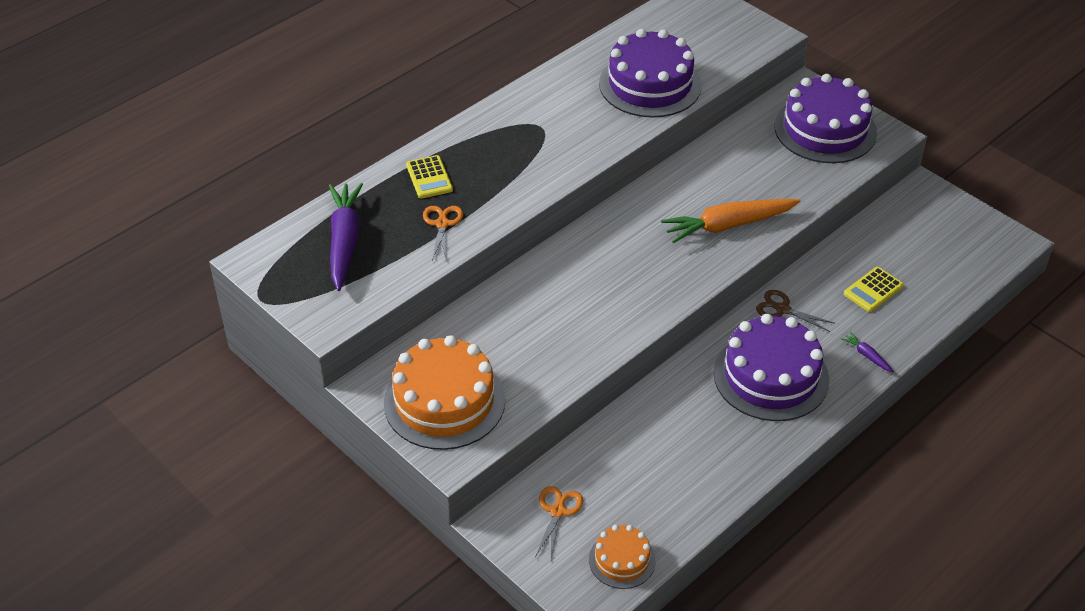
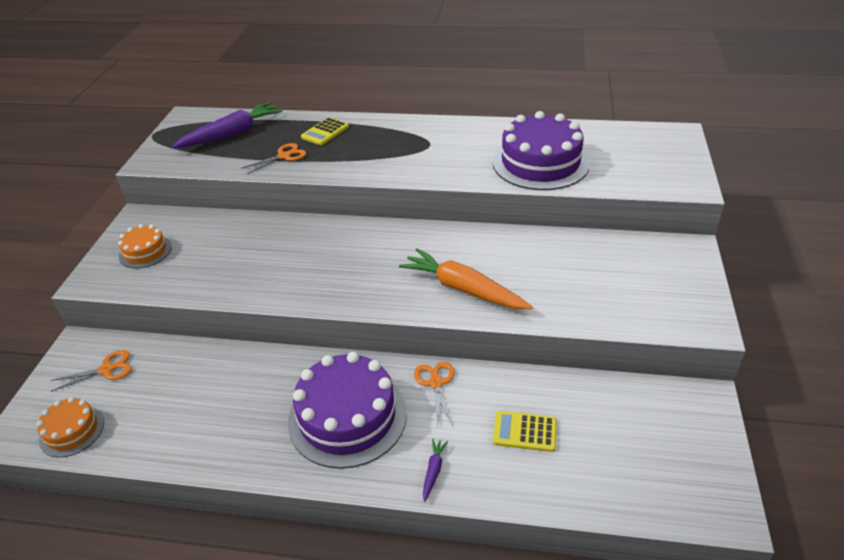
camera: 55 degrees right, 5 degrees down
orange cake [384,335,505,450] -> orange cake [118,224,172,269], size x0.52
brown scissors [756,290,835,332] -> orange scissors [414,362,455,427]
purple cake [774,74,877,163] -> none

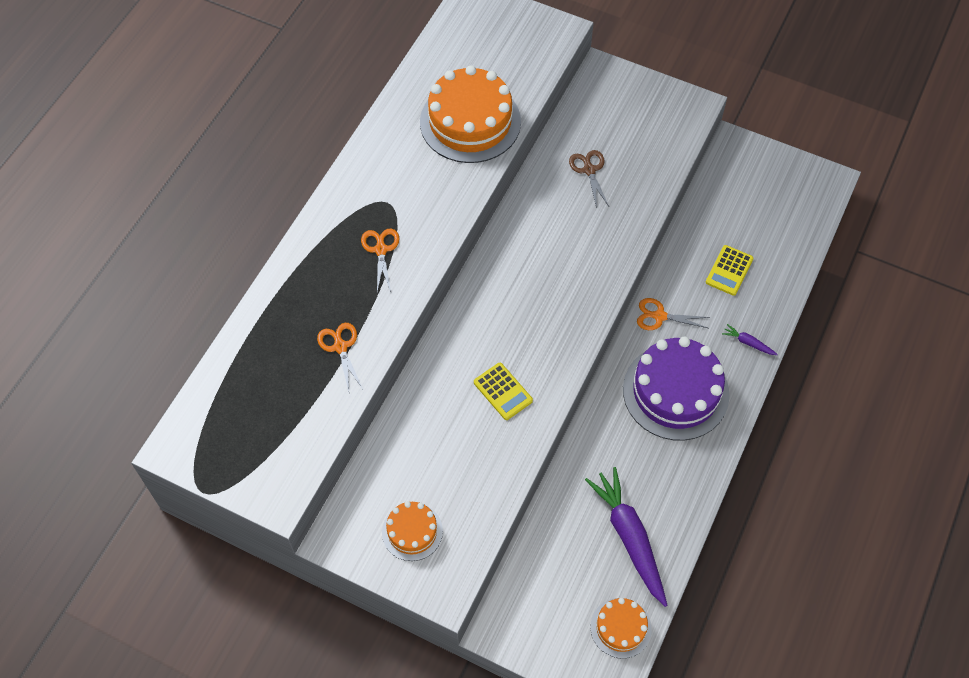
camera: 75 degrees left, 20 degrees up
orange scissors [50,350,132,392] -> orange scissors moved to [361,229,399,292]
purple carrot [172,102,283,149] -> purple carrot moved to [585,467,667,607]
yellow calculator [301,117,349,145] -> yellow calculator moved to [474,363,533,420]
orange carrot [399,248,533,309] -> none
purple cake [493,111,590,190] -> orange cake [420,65,521,163]
none -> brown scissors [569,150,609,208]

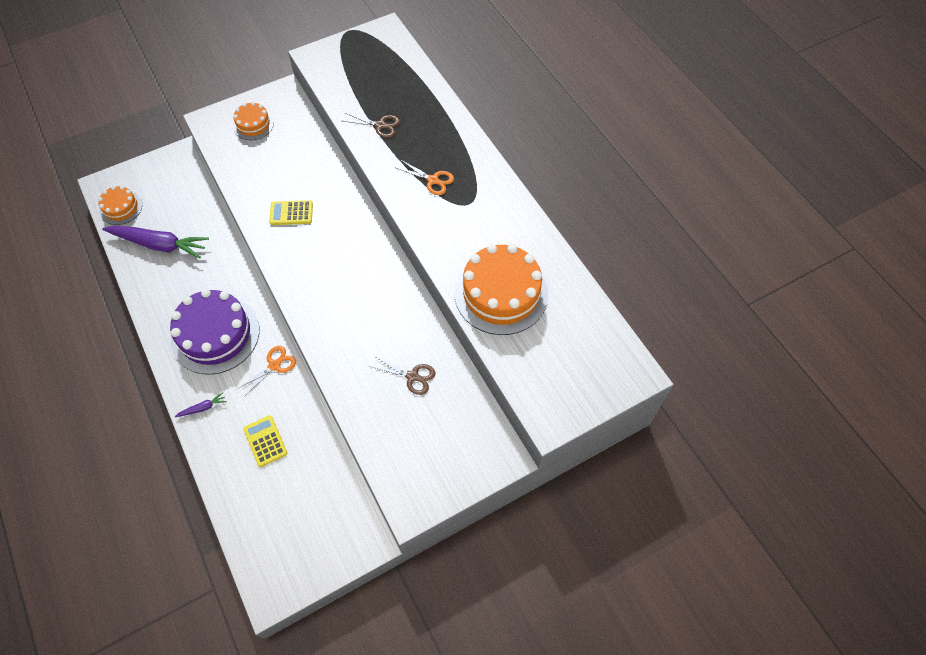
camera: 125 degrees right, 0 degrees up
orange scissors [317,323,363,391] -> brown scissors [343,113,400,138]

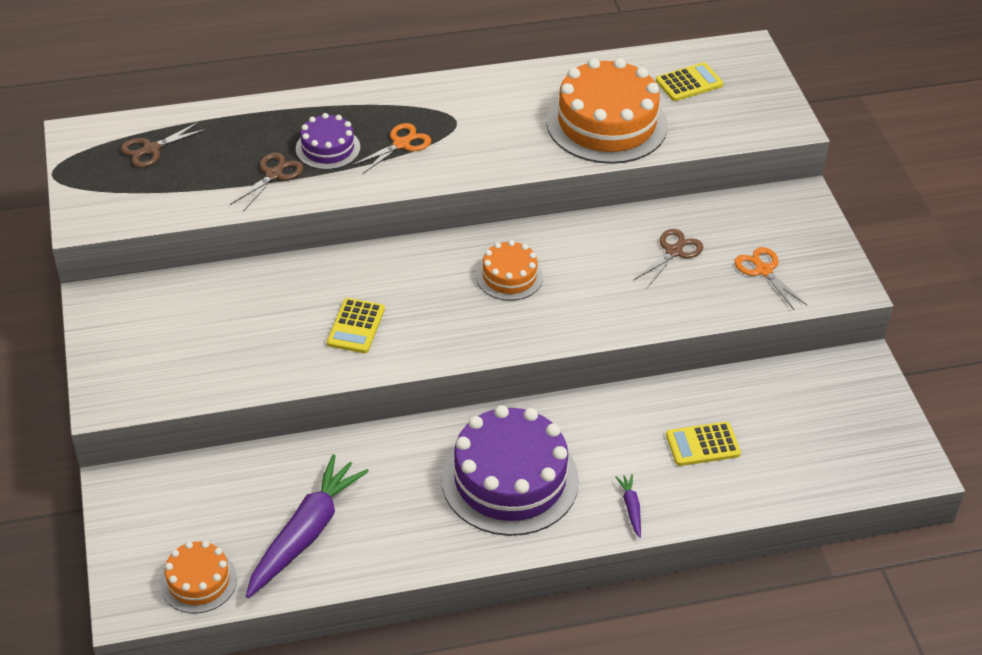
camera: 75 degrees left, 15 degrees down
orange cake [233,102,274,140] -> orange cake moved to [476,240,543,301]
orange scissors [237,346,296,397] -> orange scissors moved to [734,247,807,310]
none -> brown scissors [120,122,207,167]
none -> purple cake [296,113,360,170]
none -> yellow calculator [656,62,723,101]

